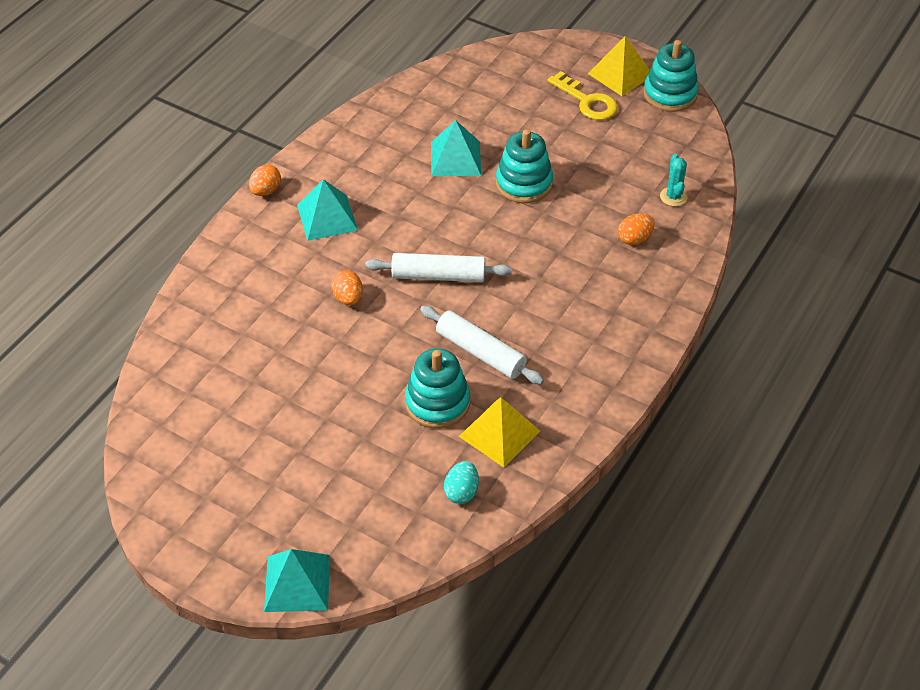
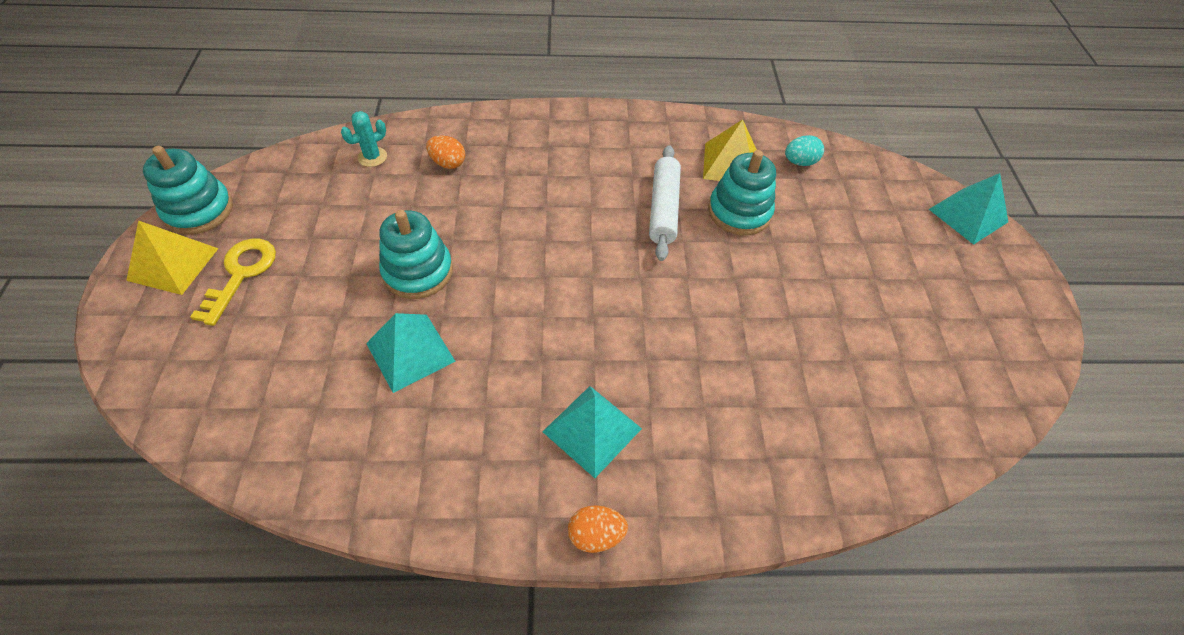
camera: 125 degrees left, 5 degrees up
orange egg [331,270,363,305] -> none
white rolling pin [365,253,512,282] -> none

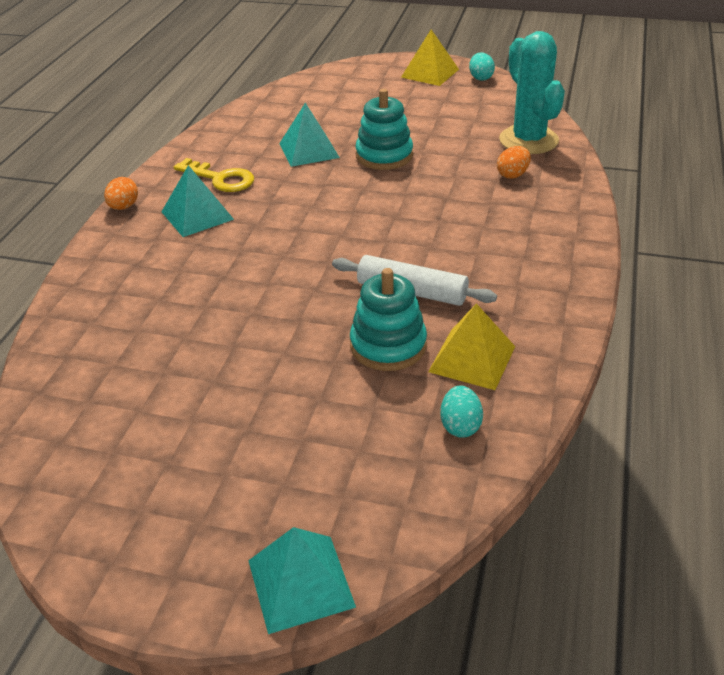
camera: 110 degrees right, 15 degrees down
turquoise stacking toy [143,146,233,235] -> turquoise egg [469,52,495,81]
yellow key [190,238,276,326] -> yellow key moved to [174,158,254,192]
turquoise cactus [341,111,387,167] -> turquoise cactus [499,31,565,154], size x2.20

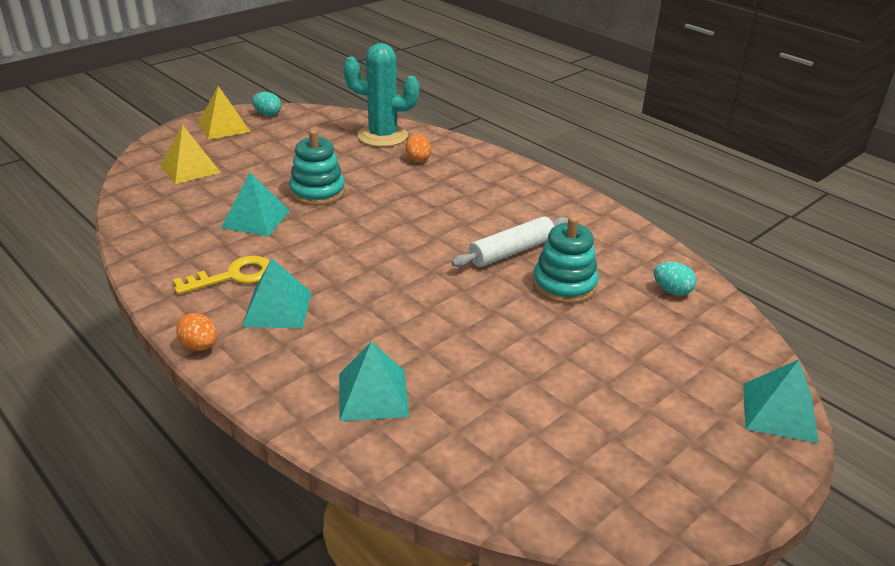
camera: 60 degrees left, 5 degrees down
yellow pyramid [428,303,515,390] -> yellow pyramid moved to [160,124,221,184]
none -> turquoise pyramid [339,341,409,421]

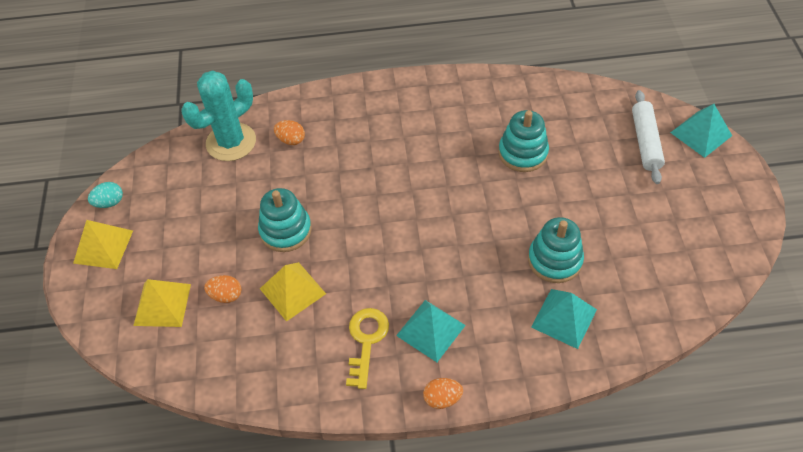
camera: 50 degrees left, 20 degrees up
turquoise pyramid [221,173,290,236] -> yellow pyramid [260,262,326,322]
white rolling pin [451,216,569,267] -> white rolling pin moved to [632,90,665,184]
turquoise egg [654,262,696,296] -> none
none -> orange egg [204,275,241,303]
none -> turquoise stacking toy [528,217,584,283]

